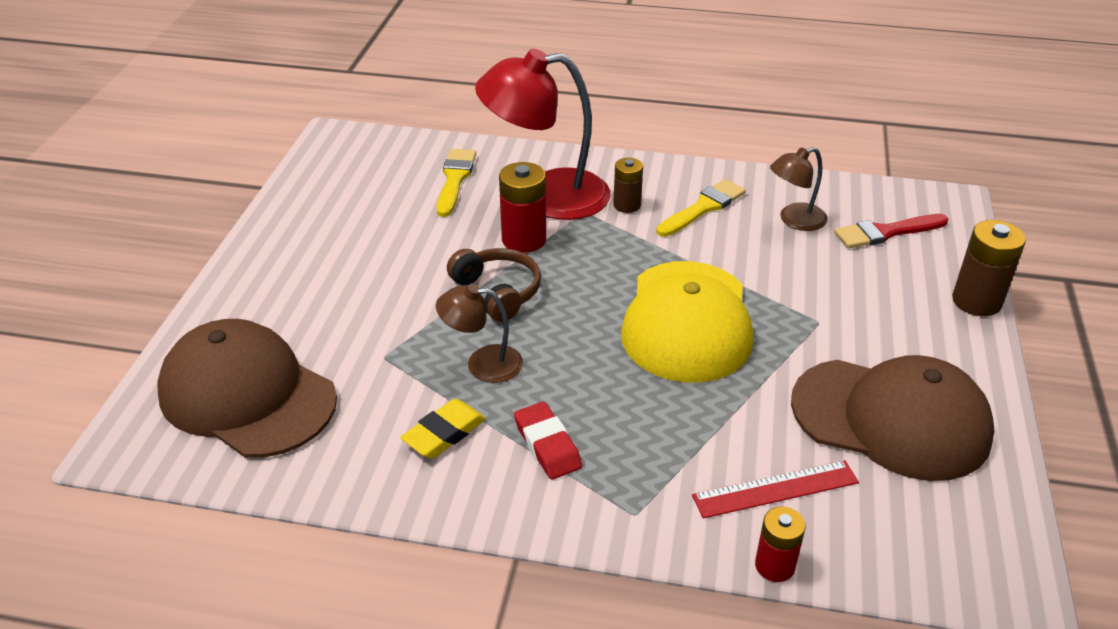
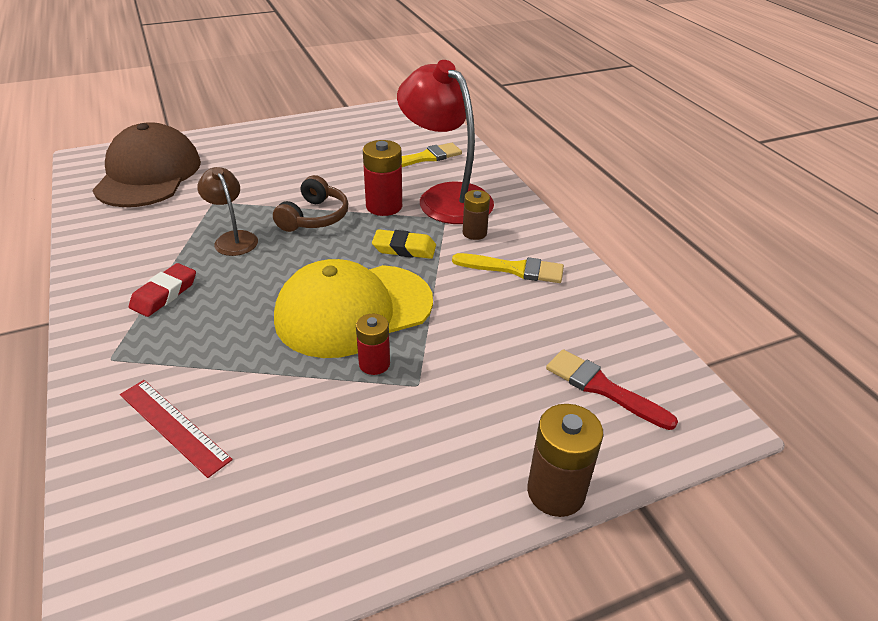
camera: 55 degrees right, 0 degrees up
yellow eraser [400,399,486,458] -> yellow eraser moved to [372,229,436,259]
red battery [755,507,806,582] -> red battery moved to [356,314,390,375]
brown lamp [770,147,828,231] -> none
brown cap [791,355,995,481] -> none

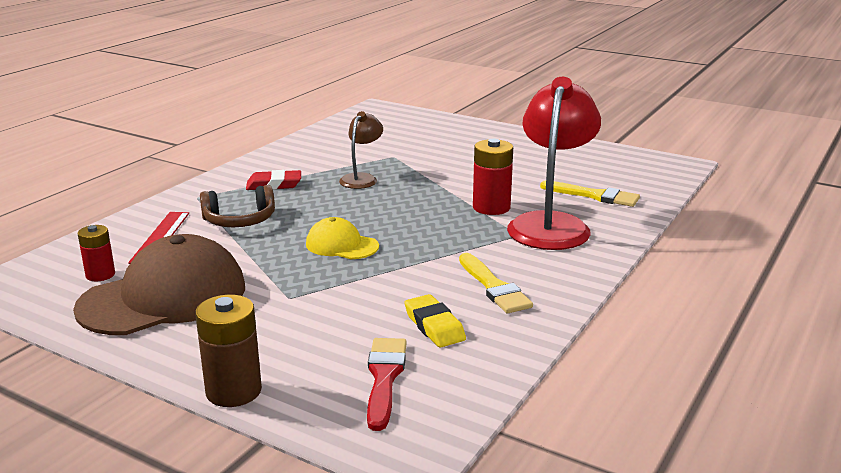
camera: 55 degrees right, 15 degrees down
brown cap [92,122,201,207] -> brown cap moved to [73,234,245,335]
brown headphones [273,175,348,232] -> brown headphones moved to [200,185,275,227]
yellow cap [274,259,433,358] -> yellow cap [306,217,379,259], size x0.51
red battery [356,314,390,375] -> red battery moved to [78,225,115,281]
yellow eraser [372,229,436,259] -> yellow eraser moved to [404,294,466,347]
brown battery [463,190,490,240] -> none

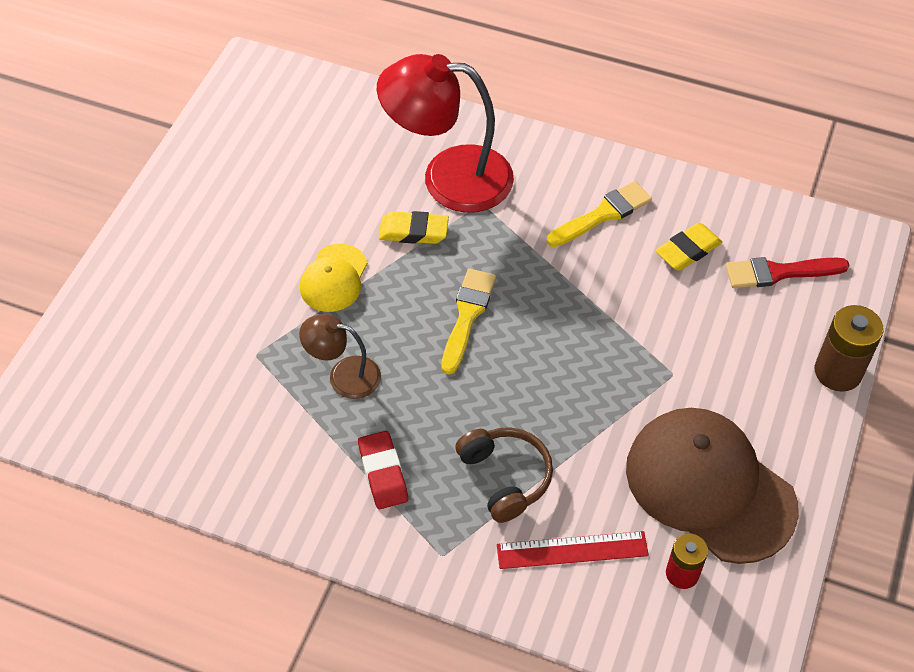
camera: 100 degrees left, 30 degrees up
yellow cap [306,217,379,259] -> yellow cap moved to [300,244,367,312]
red battery [473,139,513,215] -> yellow eraser [379,211,449,244]
yellow brush [540,181,640,207] -> yellow brush moved to [441,269,496,375]

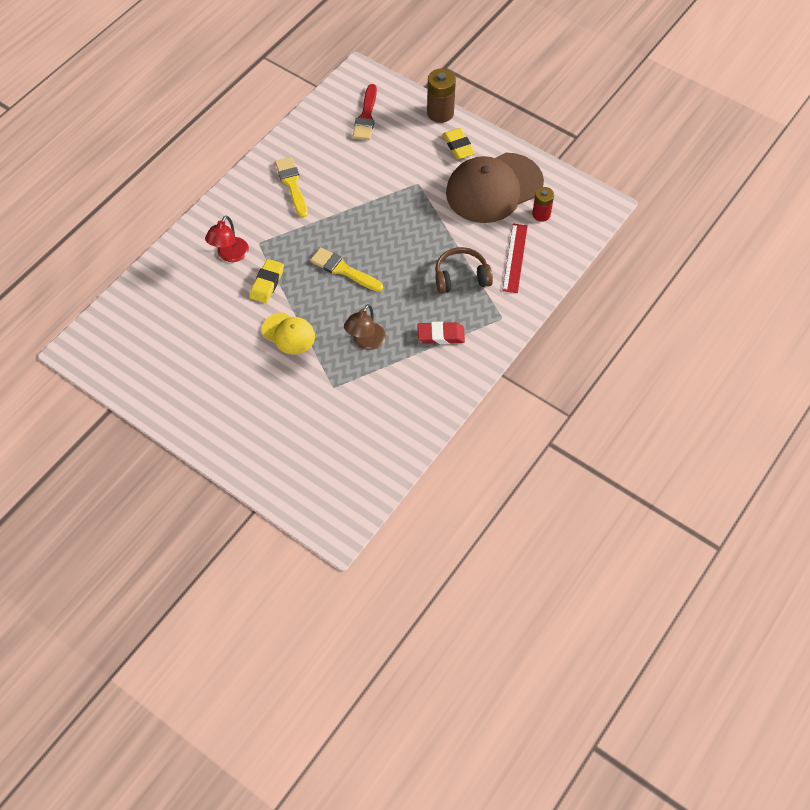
camera: 75 degrees left, 5 degrees up
red lamp [377,54,514,213] -> red lamp [205,215,249,262], size x0.52
yellow eraser [655,223,722,271] -> yellow eraser moved to [443,128,475,159]

